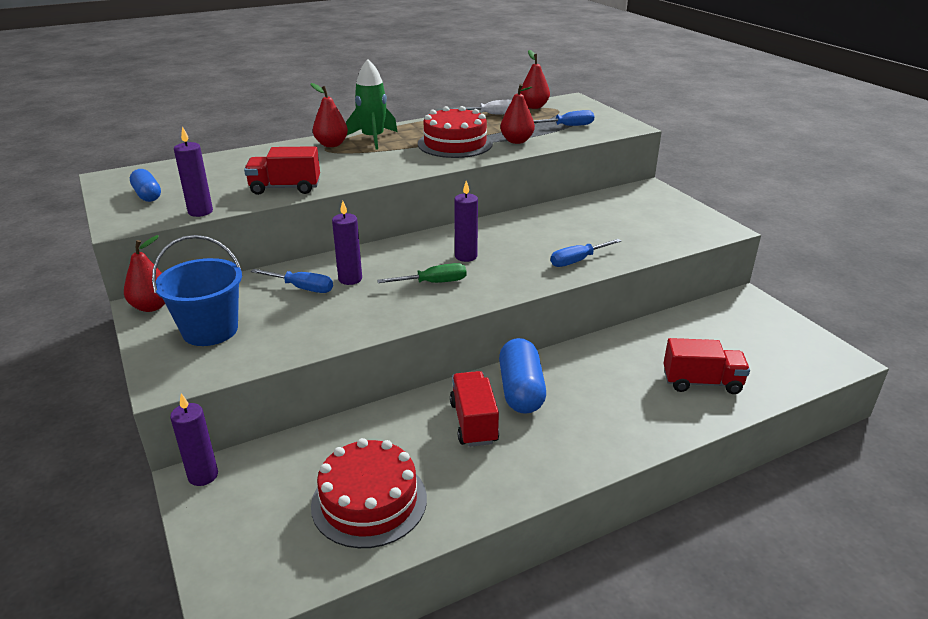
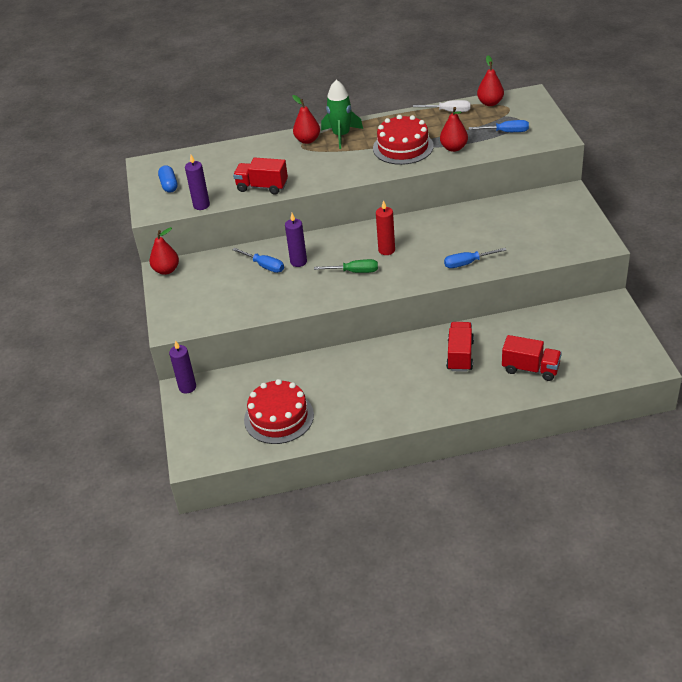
camera: 20 degrees right, 10 degrees up
blue bucket [152,235,242,346] -> none
red truck [450,371,499,447] -> red truck moved to [446,322,474,372]
purple candle [454,181,478,262] -> red candle [376,200,395,255]
blue capsule [499,338,546,414] -> none

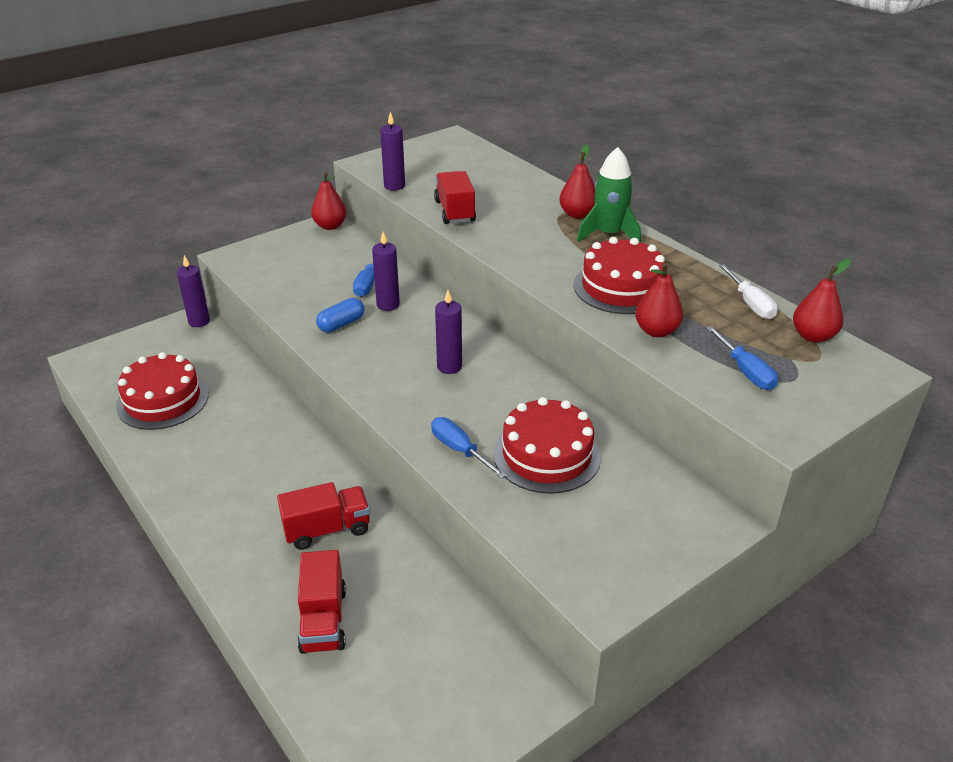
camera: 60 degrees right, 5 degrees down
blue capsule [158,165,178,193] -> blue capsule moved to [316,298,365,332]
green screwdriver [314,259,378,273] -> none
red candle [376,200,395,255] -> purple candle [435,290,462,374]
none -> red cake [493,397,601,494]

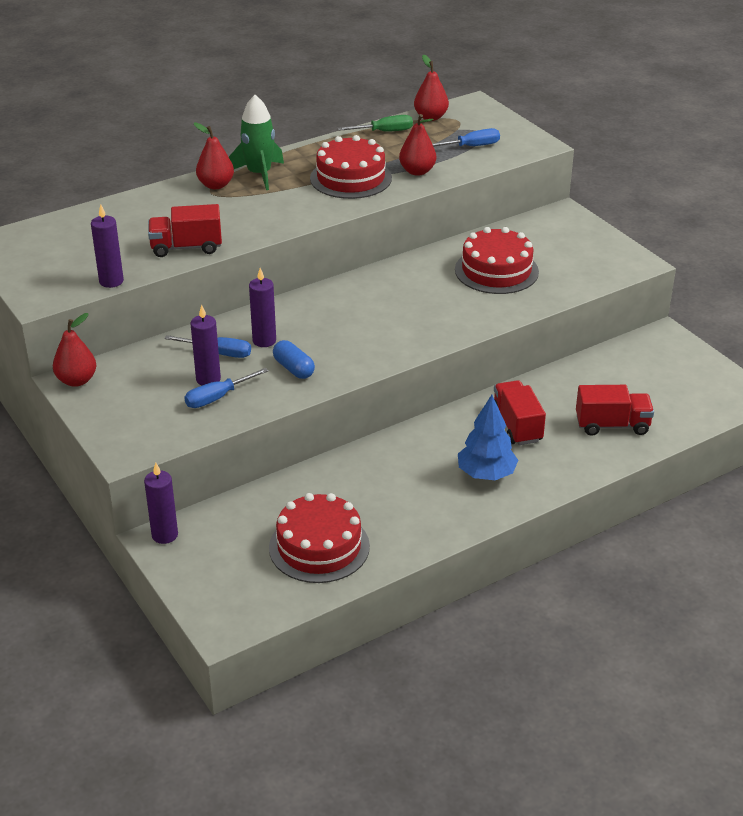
camera: 85 degrees left, 0 degrees up
blue screwdriver [431,417,507,479] -> blue screwdriver moved to [184,368,269,408]
purple candle [435,290,462,374] -> purple candle moved to [190,305,221,386]
white screwdriver [719,264,778,319] -> green screwdriver [337,115,413,132]
none -> blue tree [458,395,518,480]

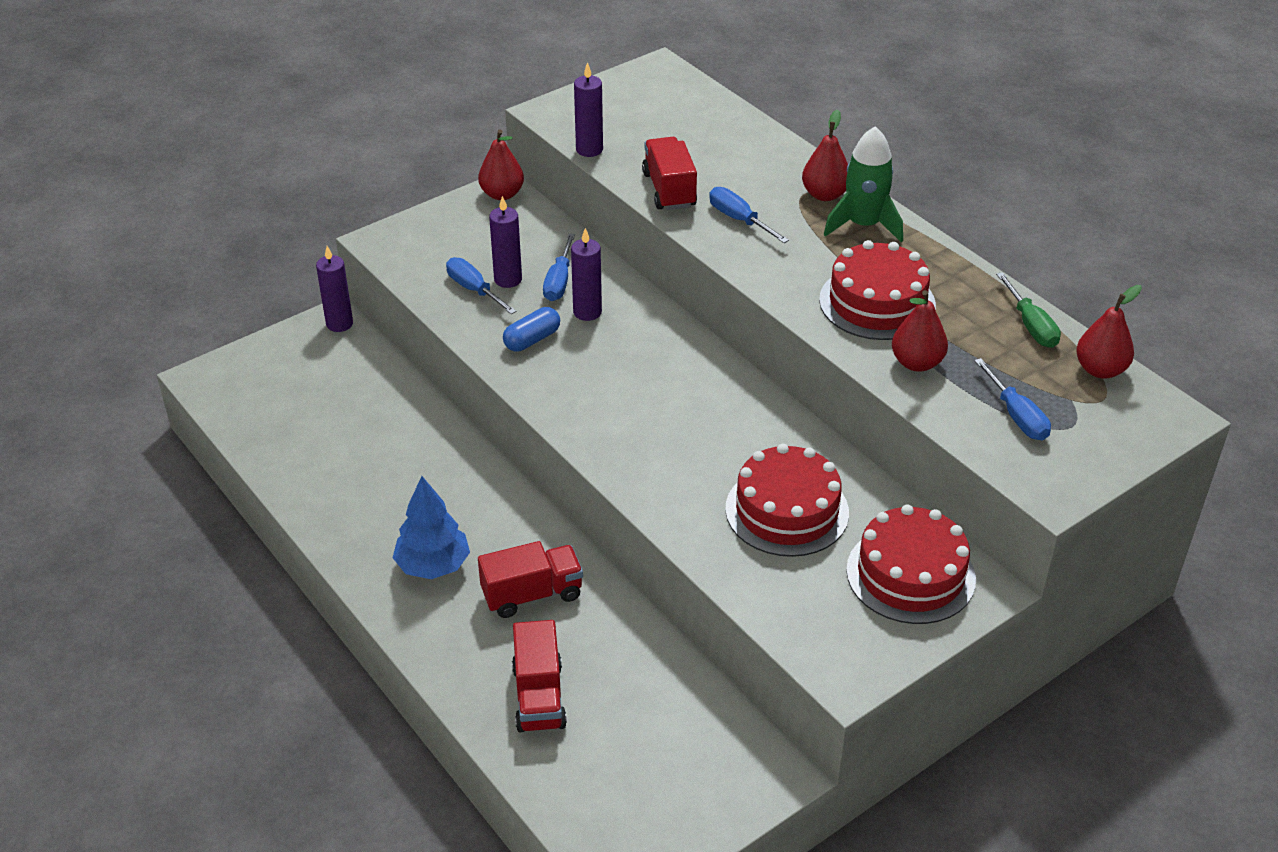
camera: 85 degrees right, 5 degrees up
red cake [269,493,370,583] -> red cake moved to [846,504,976,624]
none -> blue screwdriver [709,187,789,243]

